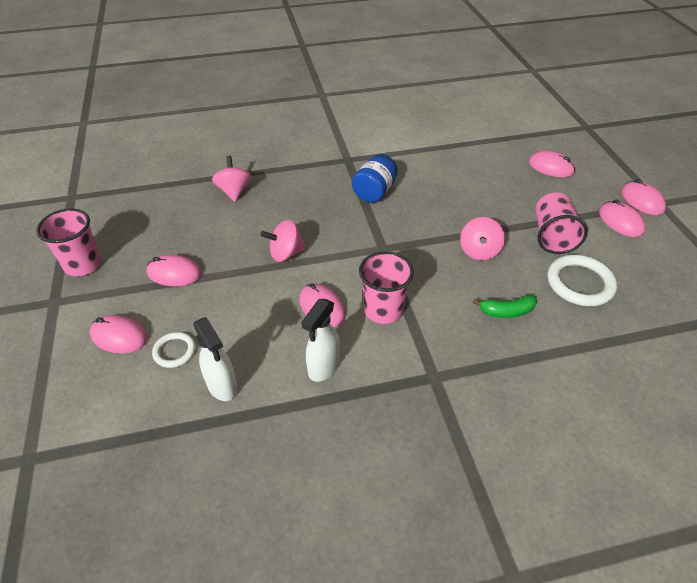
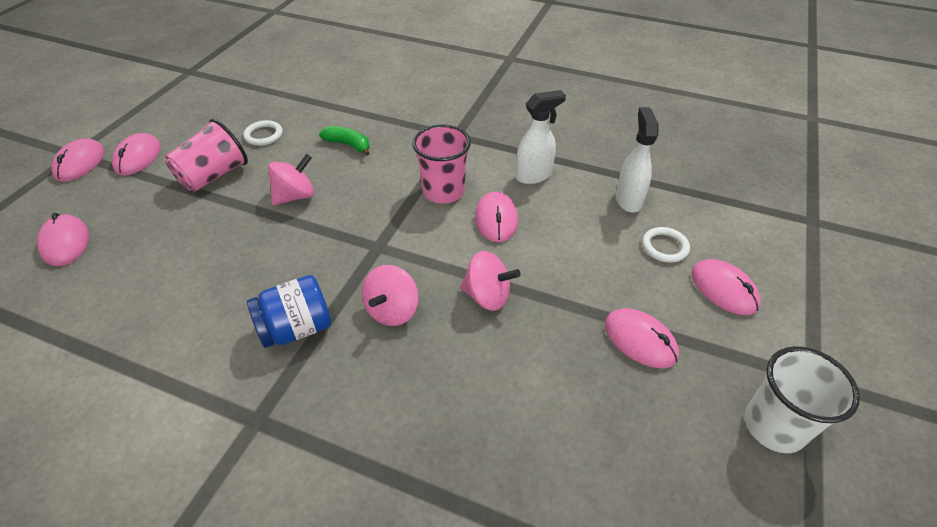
camera: 145 degrees left, 0 degrees up
pink cup [36,208,102,276] -> white cup [745,346,860,453]
pink spinning top [212,156,251,202] -> pink spinning top moved to [362,265,419,326]
white ring [547,255,617,306] -> white ring [243,120,283,146], size x0.57

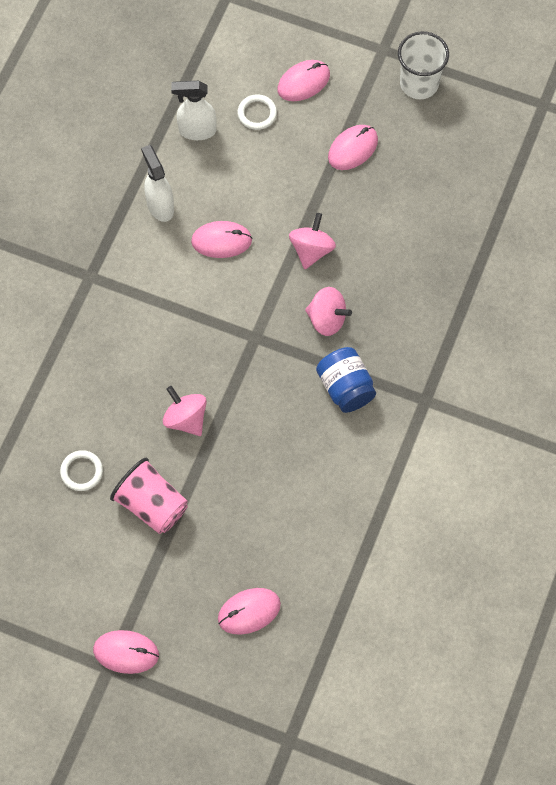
camera: 90 degrees left, 20 degrees up
pink mouse [112,133,161,175] -> none
green banana [319,126,370,156] -> none
pink cup [412,125,471,204] -> none

